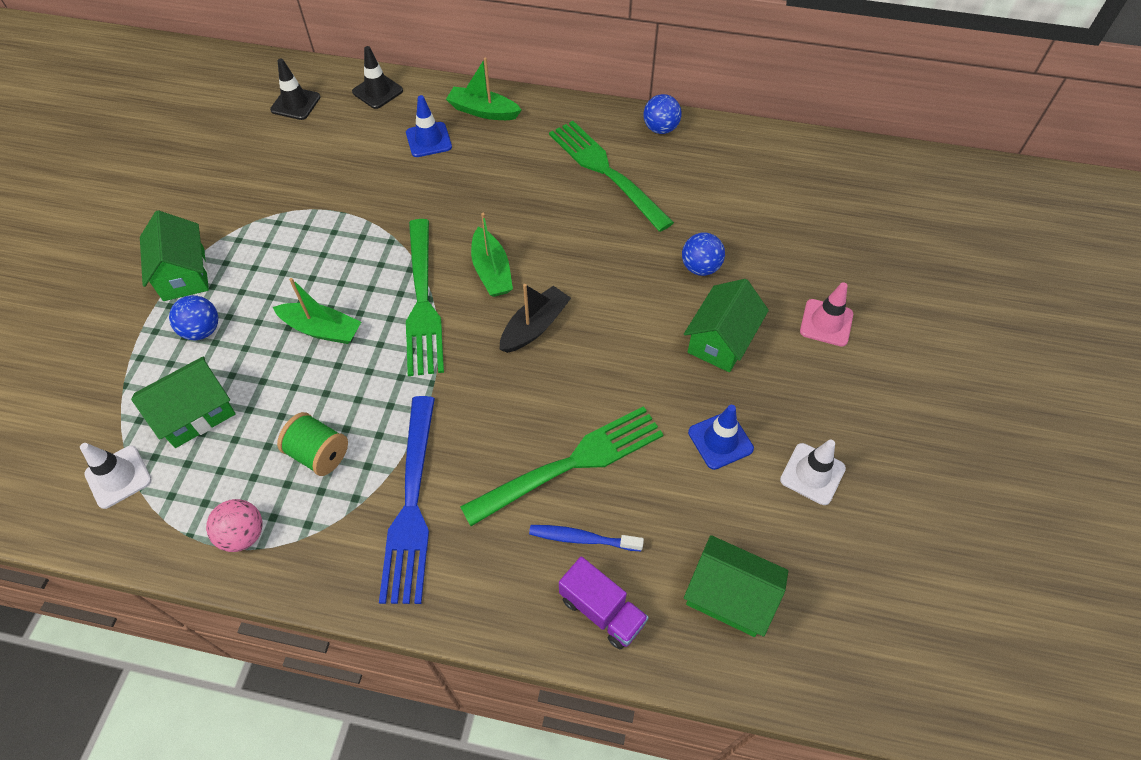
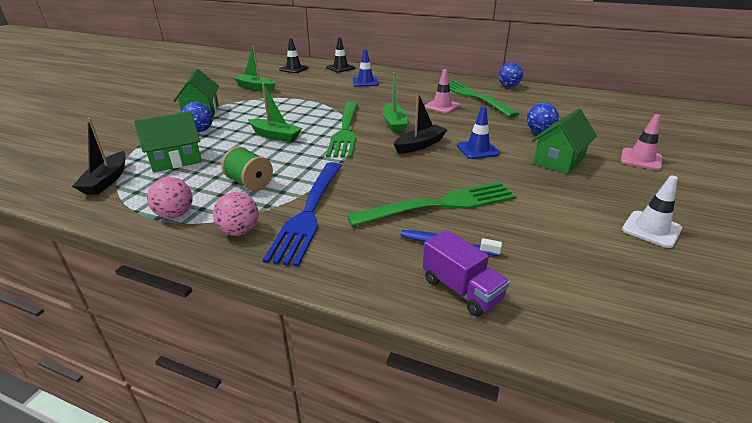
camera: 10 degrees right, 25 degrees down
white traffic cone [80,443,152,509] -> black boat [72,118,126,195]
green boat [446,58,522,120] -> green boat moved to [234,46,276,91]
green house [684,535,788,637] -> none
blue traffic cone [688,405,754,470] -> blue traffic cone moved to [457,106,500,159]
none -> pink ball [213,192,259,236]
none -> pink traffic cone [424,69,460,113]

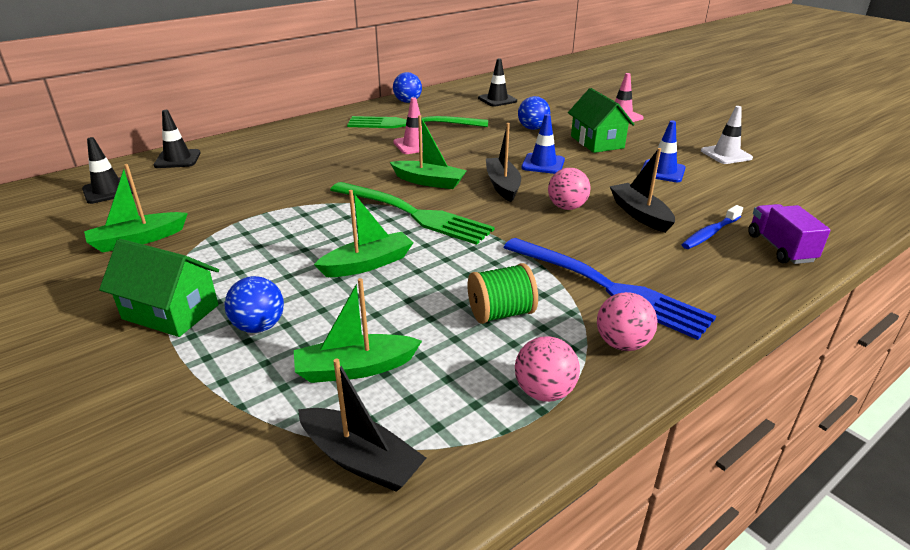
camera: 60 degrees left, 0 degrees up
green house [134,111,202,172] -> green boat [294,278,422,383]
green fork [347,182,517,227] -> black boat [610,148,675,233]
blue traffic cone [353,49,379,87] -> blue traffic cone moved to [641,120,686,182]
purple truck [423,230,510,317] -> purple truck turned 90 degrees counterclockwise [748,204,831,264]
none -> black traffic cone [478,58,517,107]
none -> pink ball [548,168,591,210]

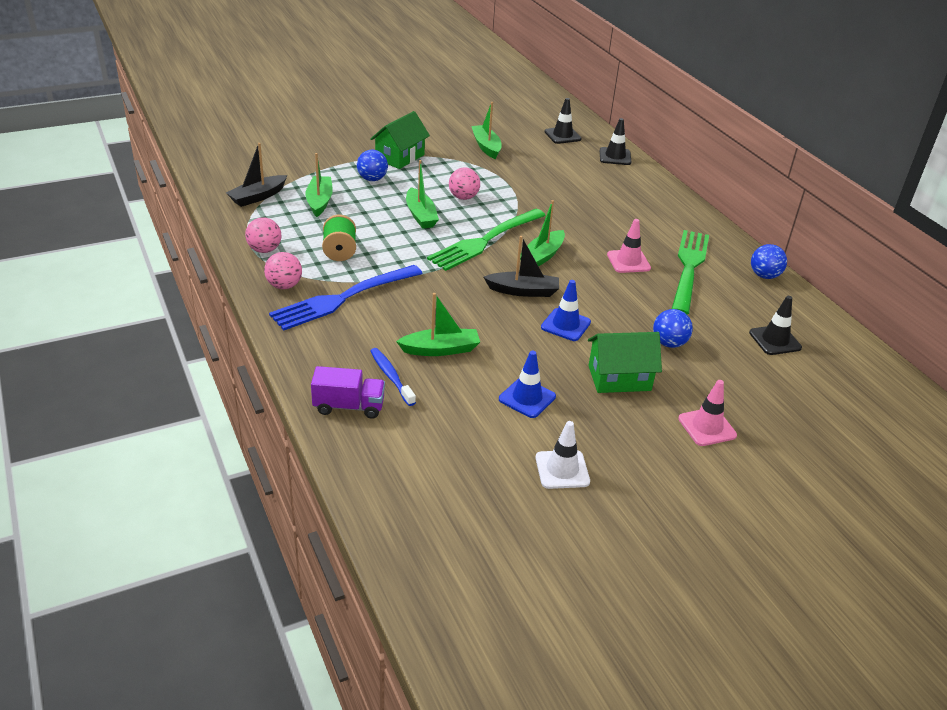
camera: 100 degrees right, 5 degrees up
pink ball [548,168,591,210] -> pink ball moved to [449,167,480,200]
black boat [610,148,675,233] -> green boat [396,293,480,356]

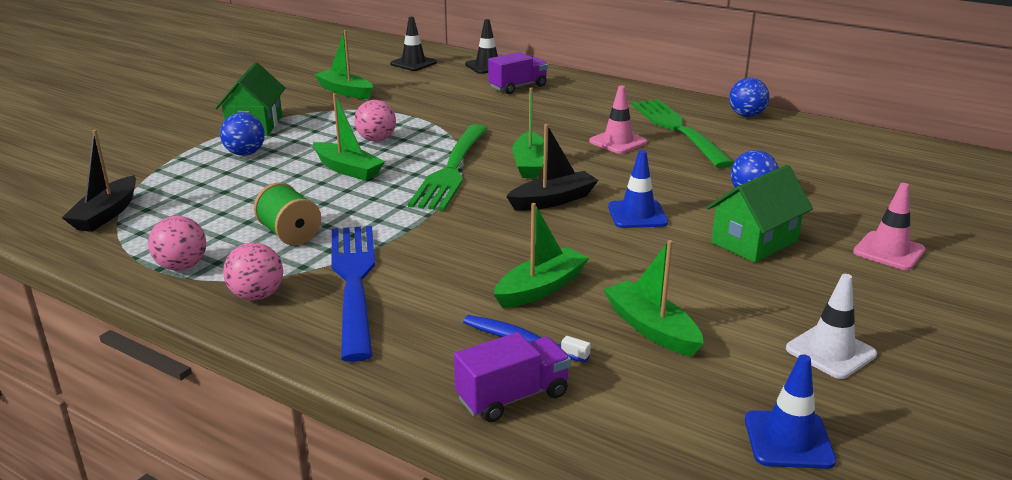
camera: 30 degrees left, 10 degrees down
blue fork [269,265,423,331] -> blue fork turned 150 degrees clockwise [331,226,375,362]
green boat [305,153,333,217] -> green boat moved to [603,240,704,357]
blue traffic cone [499,351,556,418] -> blue traffic cone moved to [745,354,836,469]
black traffic cone [749,296,802,355] -> none
none -> purple truck [488,52,548,94]

